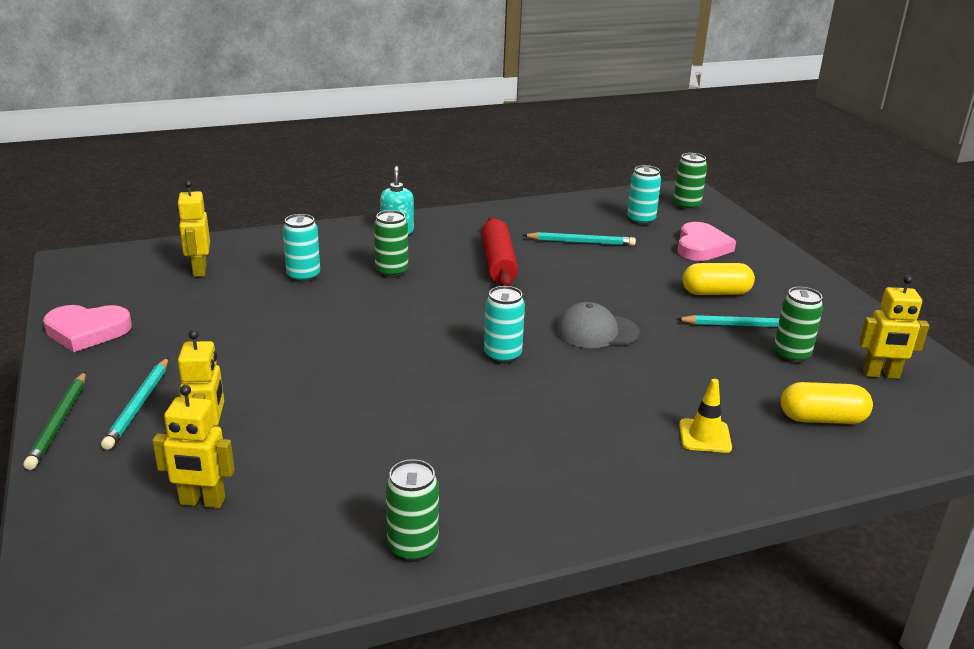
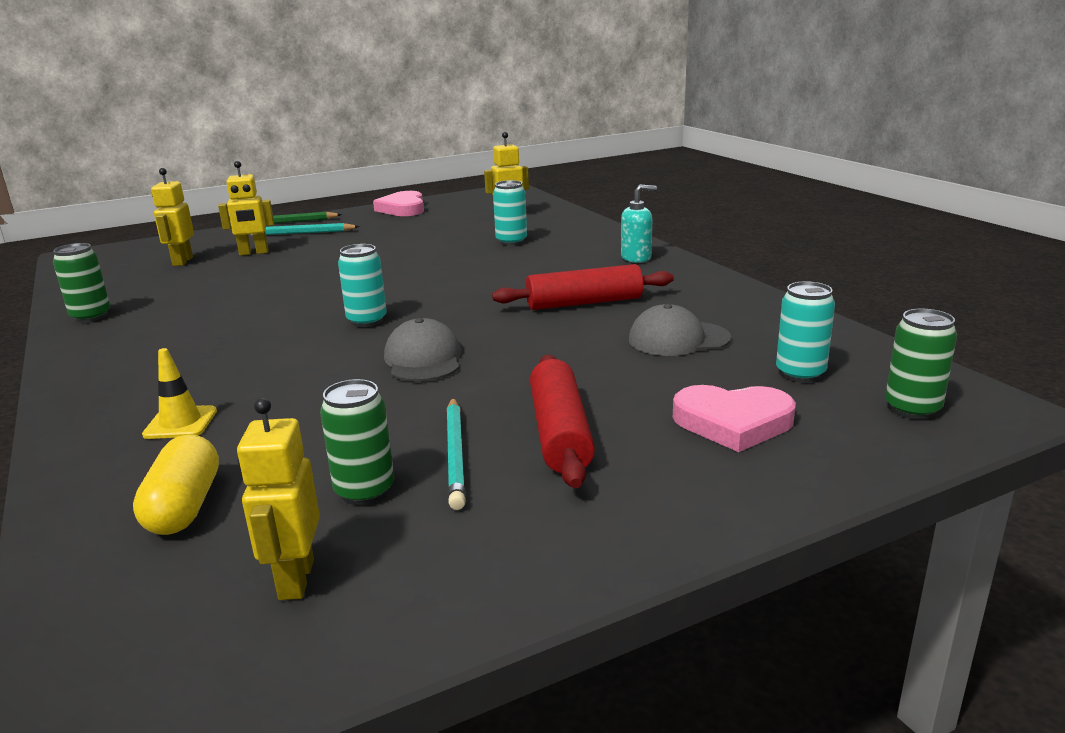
camera: 85 degrees right, 5 degrees down
green can [374,210,408,278] -> none
turquoise pencil [522,232,636,246] -> grey cap [629,304,731,356]
yellow capsule [682,263,755,295] -> red rolling pin [530,355,595,488]

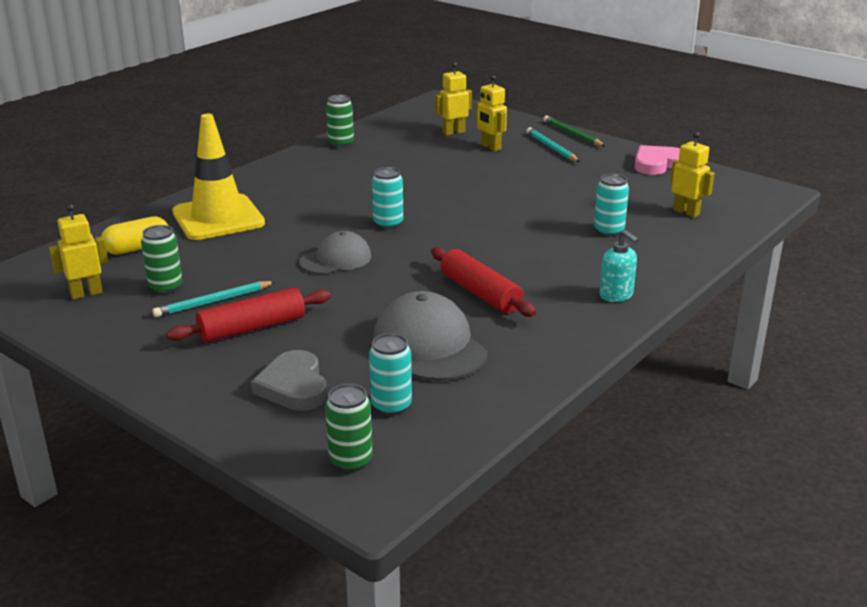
camera: 65 degrees right, 5 degrees up
yellow traffic cone [142,348,217,439] -> yellow traffic cone [172,114,265,240], size x2.31
grey cap [629,304,731,356] -> grey cap [373,291,488,381], size x1.55
pink heart [673,385,796,452] -> grey heart [251,350,327,411]

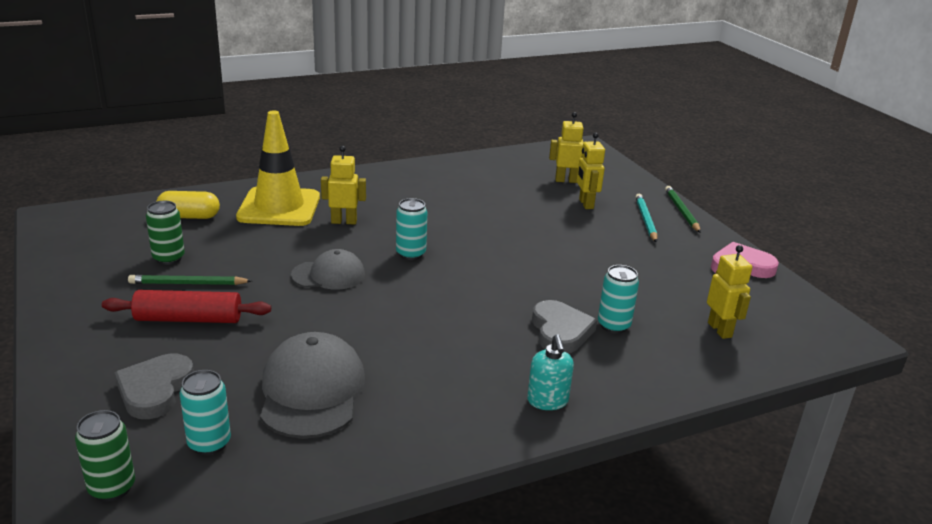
camera: 25 degrees right, 0 degrees up
yellow robot [49,204,108,299] -> yellow robot moved to [321,146,366,225]
turquoise pencil [152,281,276,317] -> green pencil [128,275,252,285]
green can [326,95,354,148] -> none
red rolling pin [431,247,536,317] -> none
none -> grey heart [532,300,597,354]

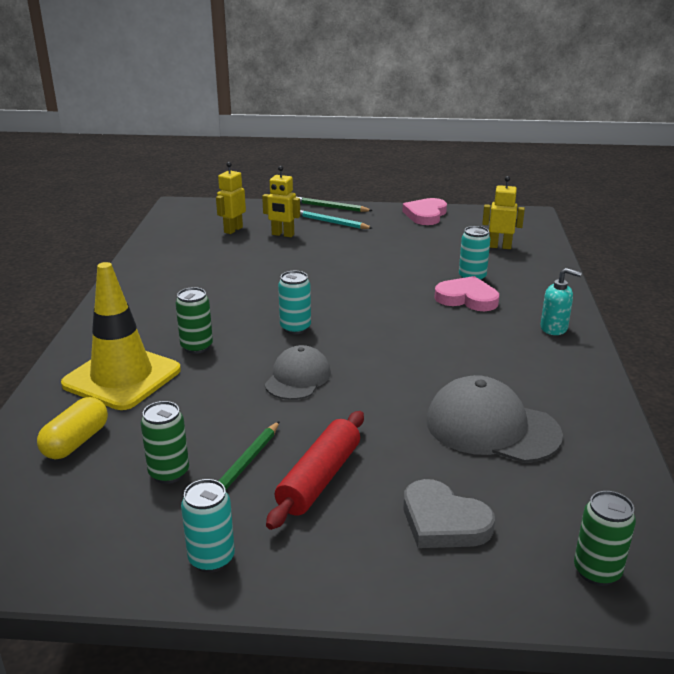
camera: 60 degrees left, 0 degrees up
turquoise can [180,370,231,455] -> turquoise can moved to [181,479,235,573]
yellow robot [321,146,366,225] -> green can [176,287,213,354]
grey heart [532,300,597,354] -> pink heart [434,276,499,311]

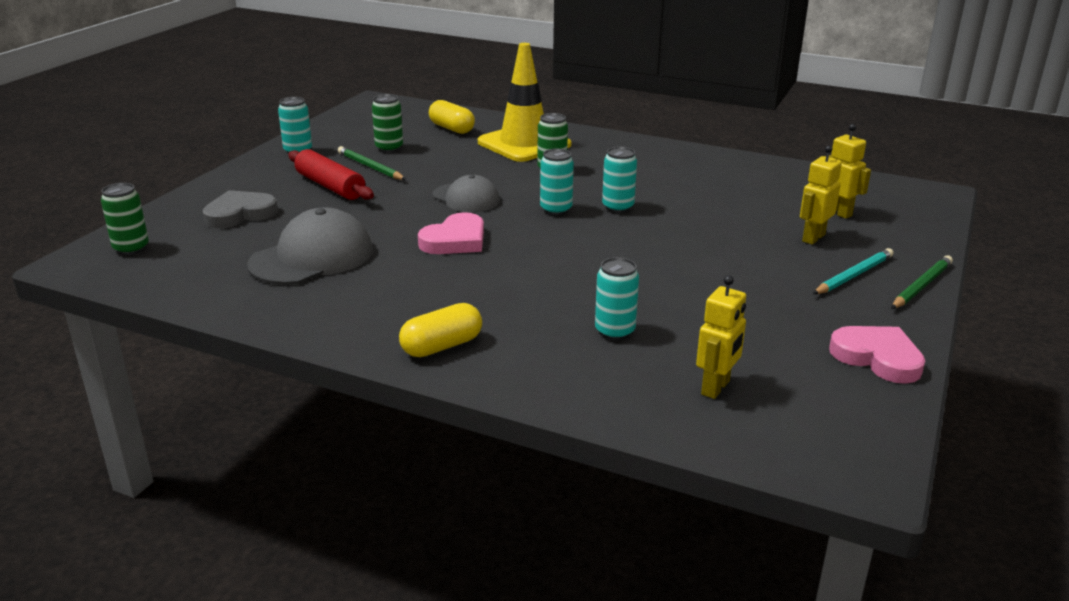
camera: 110 degrees right, 0 degrees up
pink heart [434,276,499,311] -> pink heart moved to [418,212,484,254]
turquoise soap dispenser [541,268,582,335] -> yellow capsule [399,303,482,357]
none -> turquoise can [602,146,637,213]

